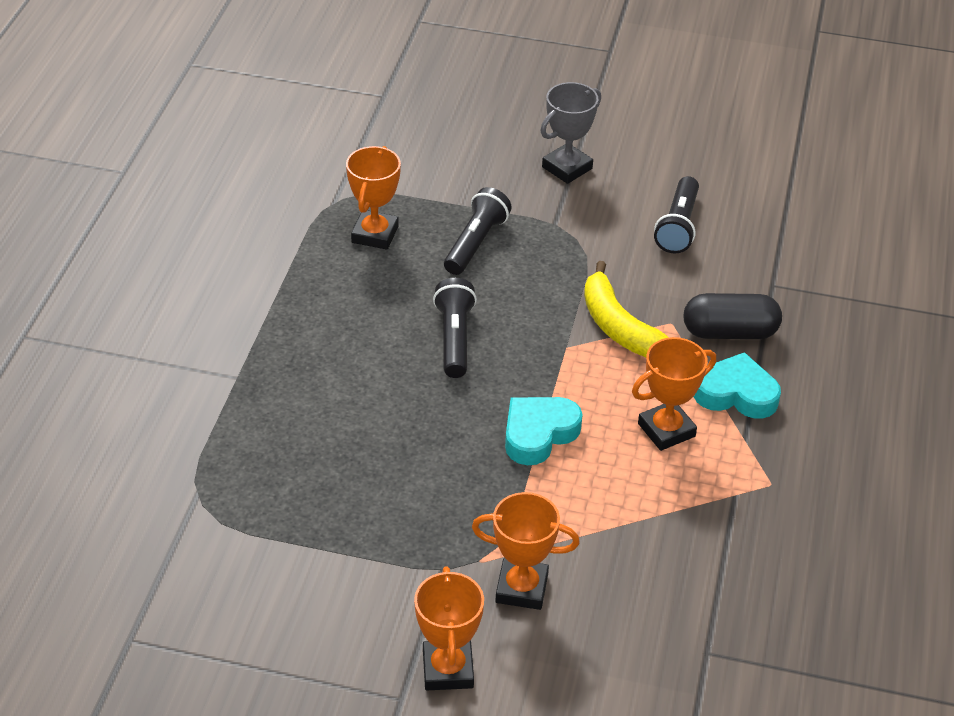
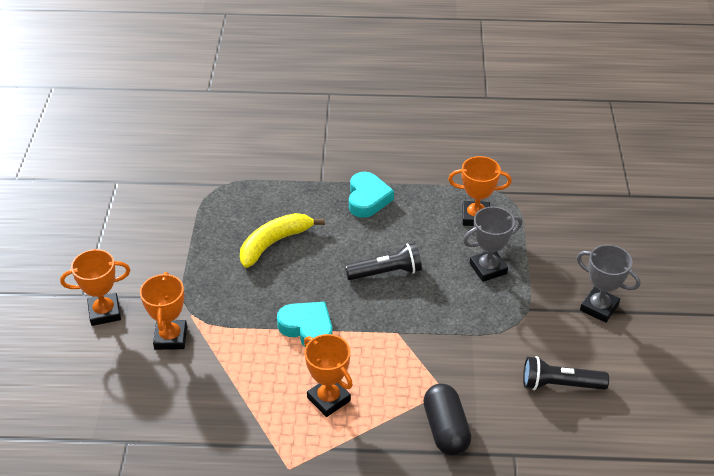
camera: 80 degrees right, 0 degrees up
black flashlight [444,187,512,275] -> grey trophy [463,206,522,282]
yellow banana [584,261,669,357] -> yellow banana moved to [240,213,325,268]
turquoise heart [694,352,781,419] -> turquoise heart moved to [349,172,394,218]

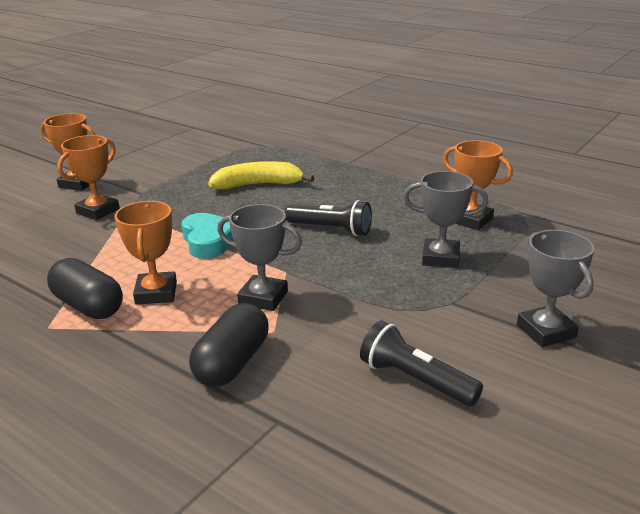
camera: 35 degrees right, 15 degrees down
turquoise heart [349,172,394,218] -> none
none -> black capsule [47,258,123,319]
none -> grey trophy [217,204,302,311]

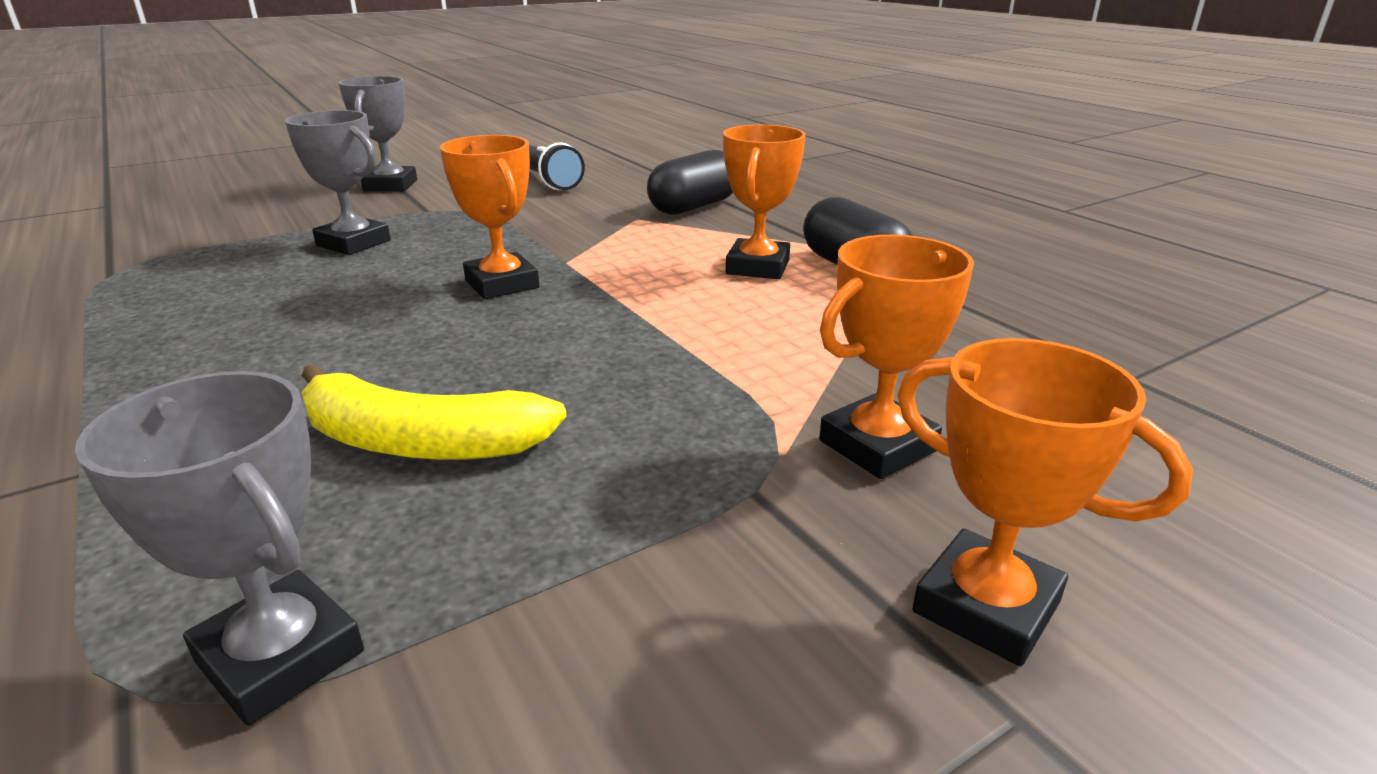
camera: 160 degrees left, 0 degrees up
turquoise heart [182,213,234,259] -> none
grey trophy [217,204,302,311] -> grey trophy moved to [75,371,364,726]
black flashlight [285,200,372,236] -> none
orange trophy [443,140,513,230] -> orange trophy moved to [440,135,539,299]

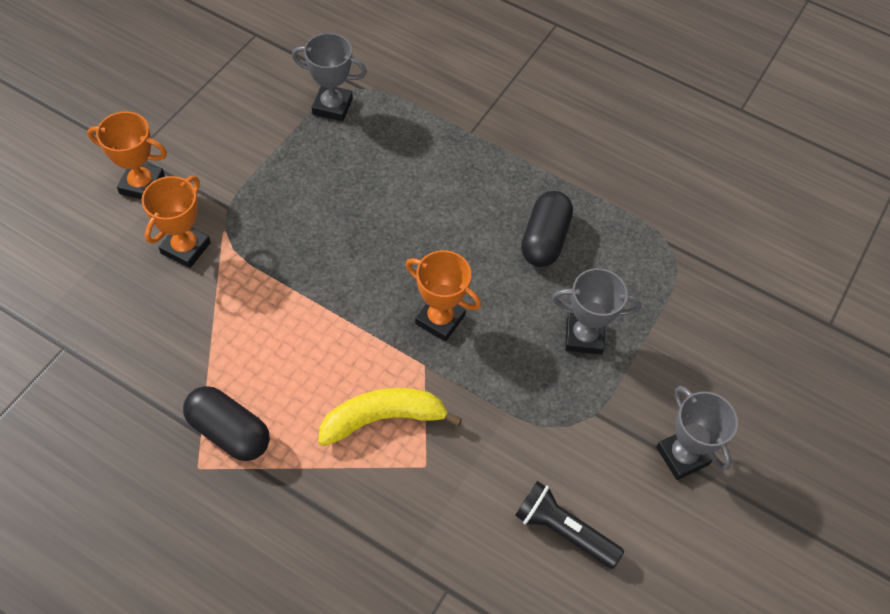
camera: 150 degrees right, 30 degrees up
yellow banana [302,364,567,460] -> yellow banana moved to [318,388,462,446]
black capsule [647,150,733,215] -> black capsule moved to [521,191,573,267]
orange trophy [723,125,806,279] -> none

